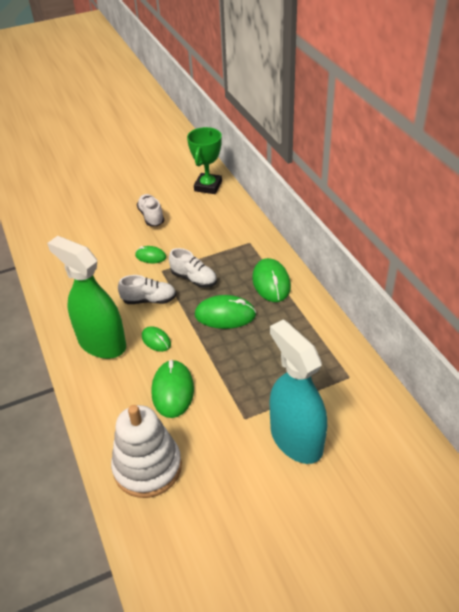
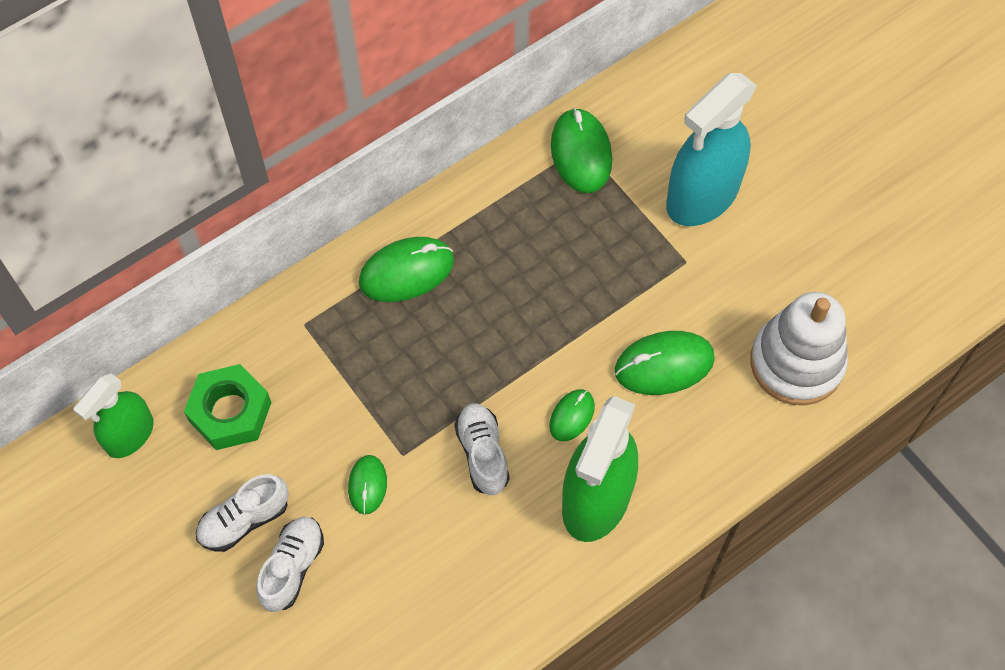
camera: 105 degrees left, 20 degrees up
white shoe [169,248,217,288] -> white shoe moved to [256,517,324,612]
green trophy [187,127,222,194] -> green spray bottle [73,374,154,458]
green mouse [195,295,256,329] -> green mouse moved to [551,108,612,193]
none -> green nut [184,364,272,450]

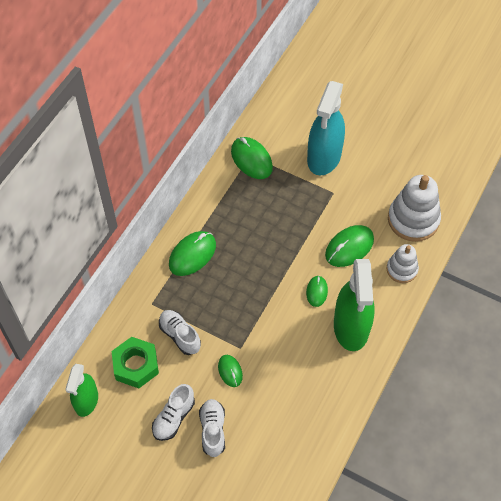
camera: 25 degrees left, 5 degrees down
white shoe [454,403,509,495] -> white shoe moved to [159,310,201,355]
none -> white stacking toy [386,244,419,283]

